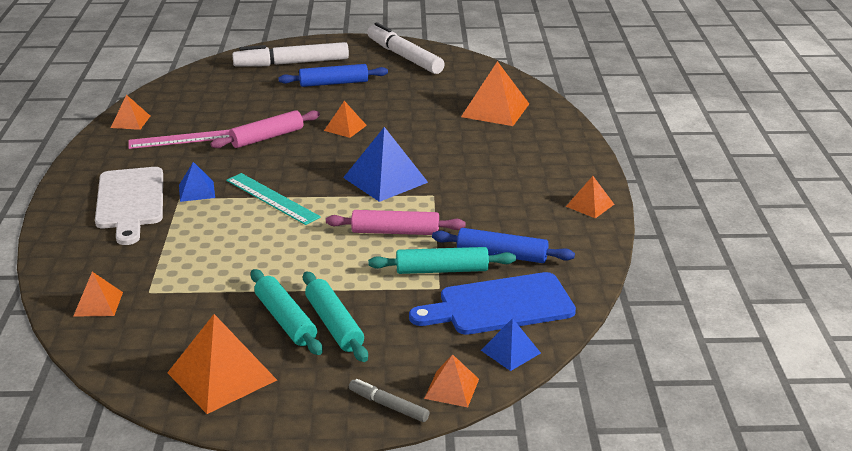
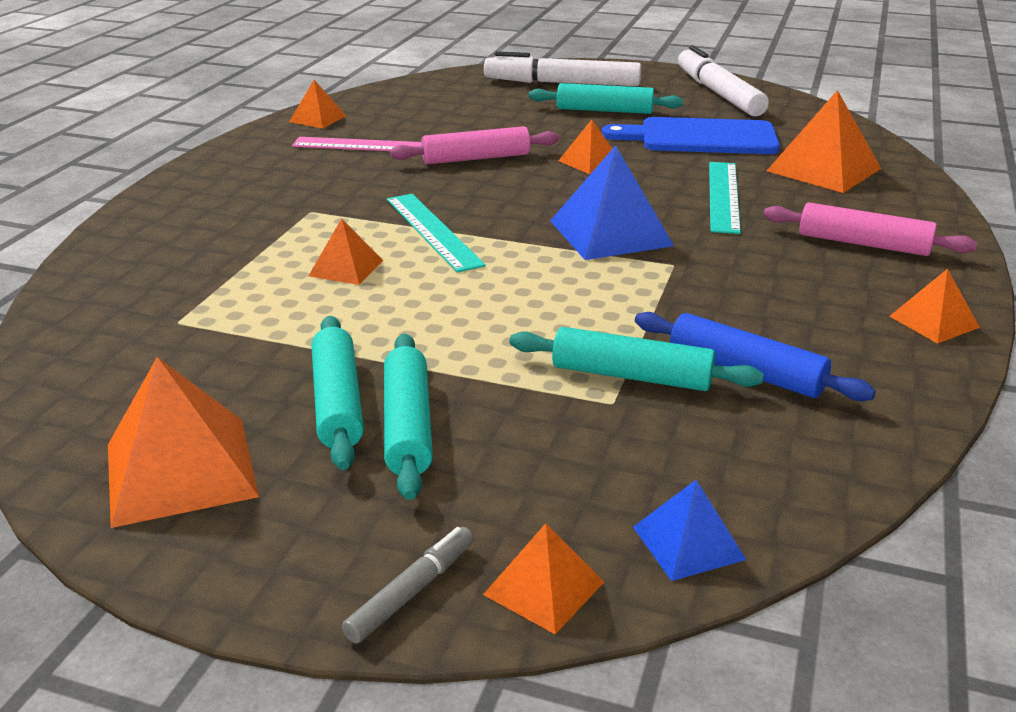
camera: 20 degrees right, 0 degrees up
orange pyramid [74,272,123,316] -> orange pyramid moved to [309,218,383,285]
white cutting board [95,167,163,245] -> none
blue pyramid [179,162,215,202] -> none
blue rolling pin [278,64,388,87] -> turquoise rolling pin [529,83,683,114]
pink rolling pin [326,210,466,235] -> pink rolling pin moved to [763,203,977,256]
grey marker [349,379,429,422] -> grey marker turned 75 degrees clockwise [342,527,474,643]
blue cutting board [409,272,576,335] -> blue cutting board moved to [602,117,780,154]
none -> turquoise ruler [709,162,741,234]

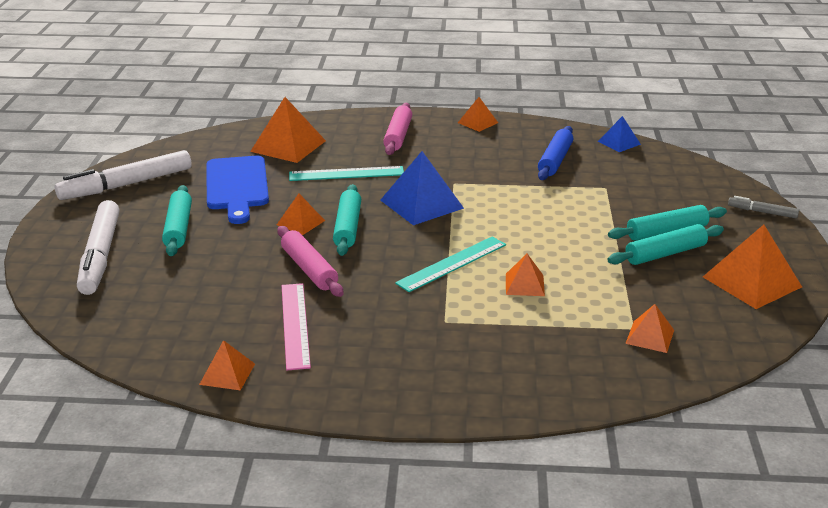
camera: 105 degrees left, 0 degrees up
orange pyramid [483,523,604,634] -> orange pyramid moved to [625,304,674,353]
turquoise rolling pin [509,327,764,391] -> turquoise rolling pin moved to [333,184,361,256]
blue pyramid [633,480,746,581] -> blue pyramid moved to [598,116,641,152]

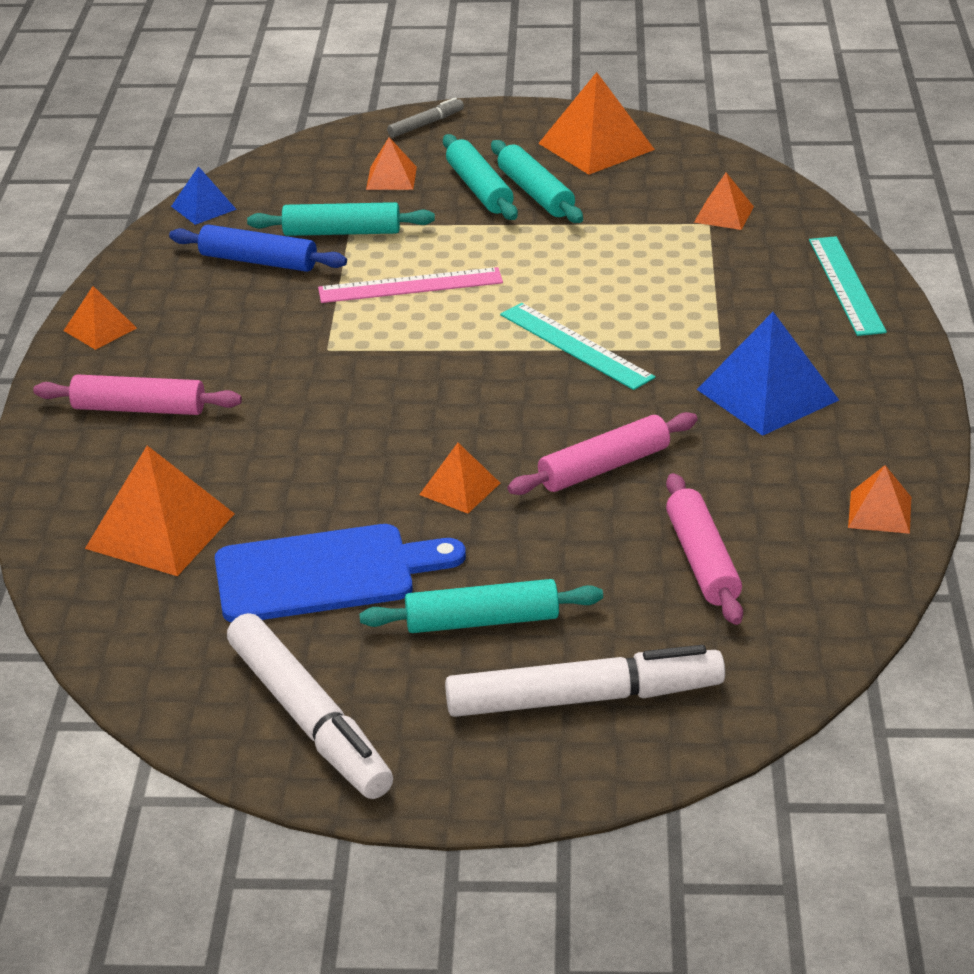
camera: 90 degrees left, 5 degrees up
pink ruler [282,283,311,370] -> pink ruler moved to [318,267,503,303]
turquoise ruler [289,166,404,181] -> turquoise ruler moved to [809,236,887,336]
turquoise rolling pin [333,184,361,256] -> turquoise rolling pin moved to [247,202,435,236]
blue pyramid [380,151,464,225] -> blue pyramid moved to [697,312,839,436]
orange pyramid [506,254,545,296] -> orange pyramid moved to [366,137,417,190]
grey marker [728,196,799,218] -> grey marker turned 150 degrees counterclockwise [387,97,464,138]
none -> pink rolling pin [666,473,743,625]

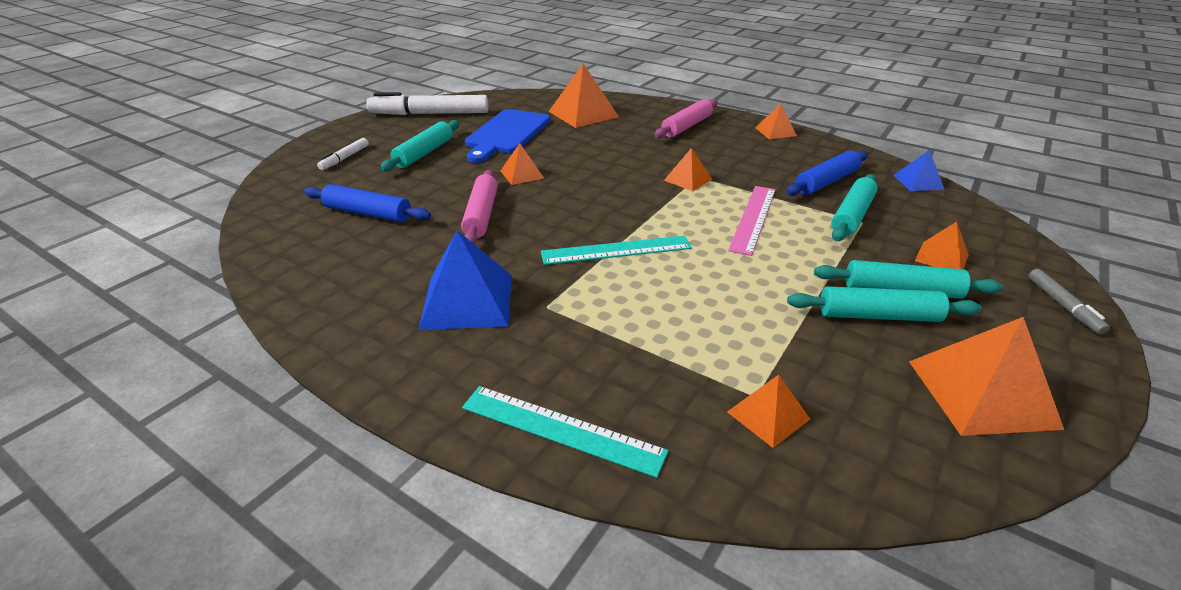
camera: 120 degrees right, 0 degrees up
white marker [445,645,725,717] -> white marker [317,138,369,170], size x0.48
pink rolling pin [666,473,743,625] -> blue rolling pin [304,184,431,223]
orange pyramid [848,465,911,534] -> orange pyramid moved to [664,148,712,191]

